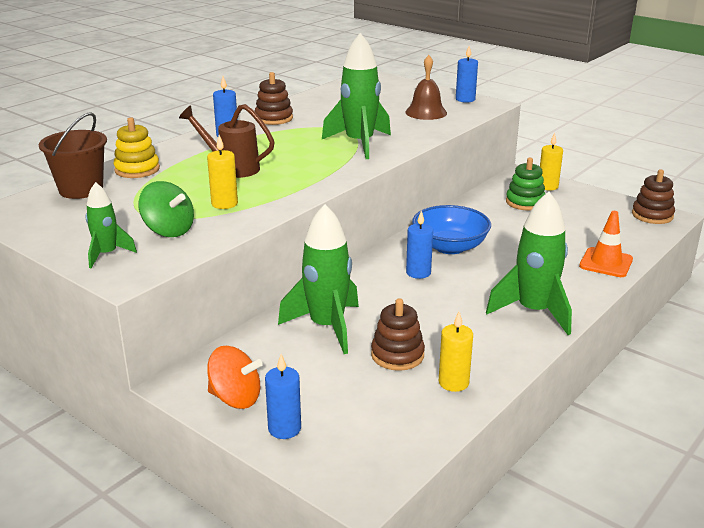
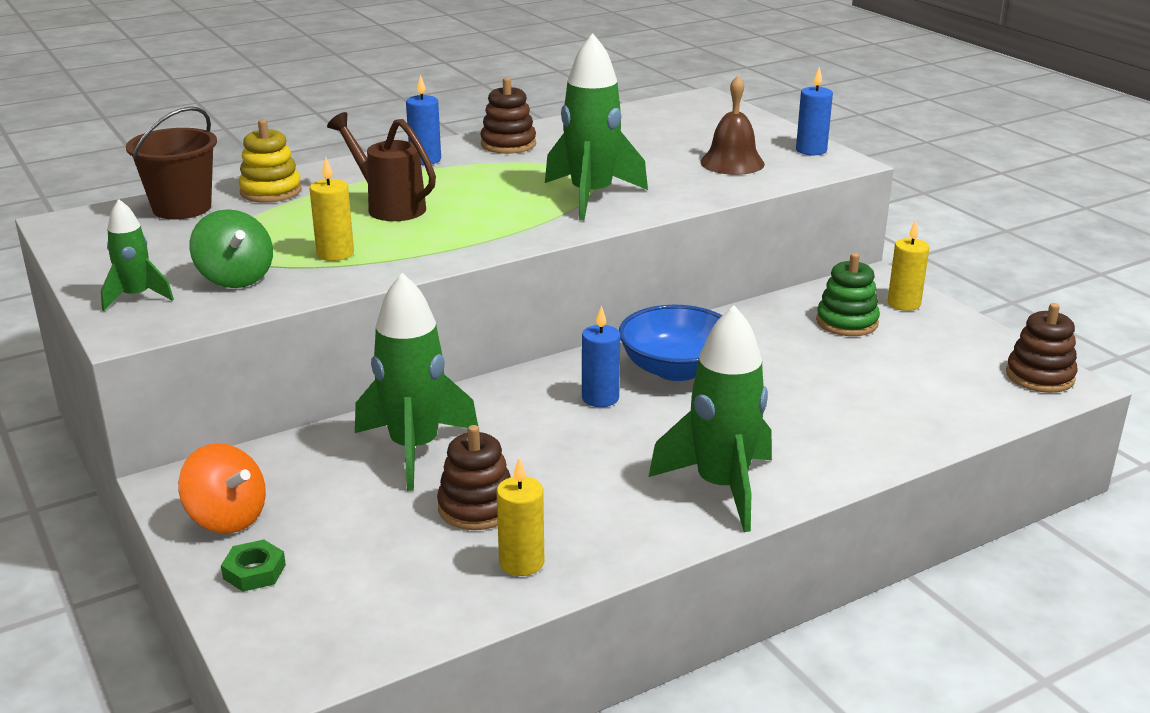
camera: 20 degrees right, 0 degrees up
blue candle [265,354,301,439] -> green nut [221,540,286,592]
orange traffic cone [579,211,633,277] -> none

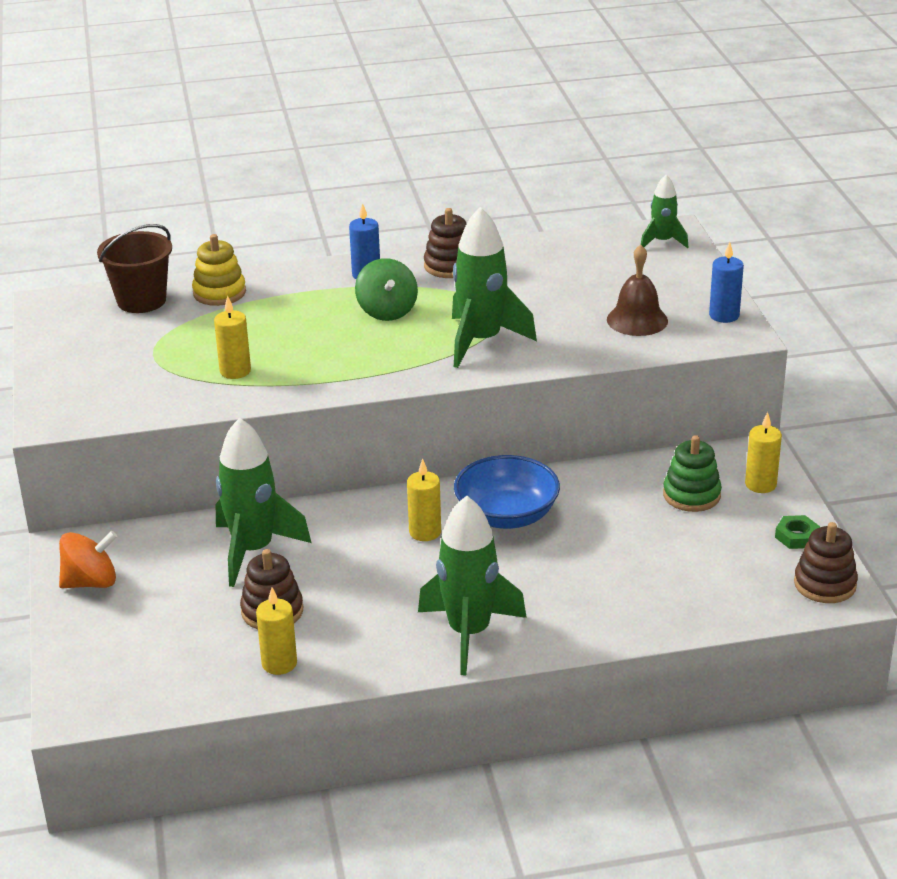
camera: 20 degrees right, 5 degrees up
green rocket [101,199,174,311] -> green rocket moved to [641,174,688,248]
orange spinning top [178,443,266,533] -> orange spinning top turned 75 degrees counterclockwise [59,531,117,588]
green spinning top [189,209,273,288] -> green spinning top moved to [355,258,418,321]
green nut [221,540,286,592] -> green nut moved to [775,515,820,549]
brown watering can [327,112,436,221] -> none
blue candle [582,305,620,407] -> yellow candle [407,458,441,541]

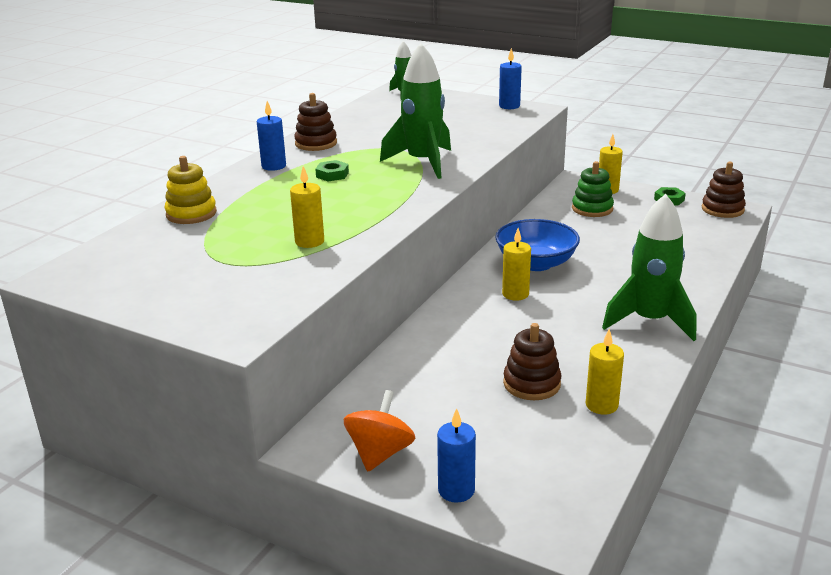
camera: 50 degrees left, 5 degrees down
brown bucket [97,224,172,313] -> none
green rocket [216,418,312,587] -> none
green spinning top [355,258,418,321] -> green nut [315,160,349,182]
brown bell [607,244,668,336] -> none
none -> blue candle [437,408,476,503]

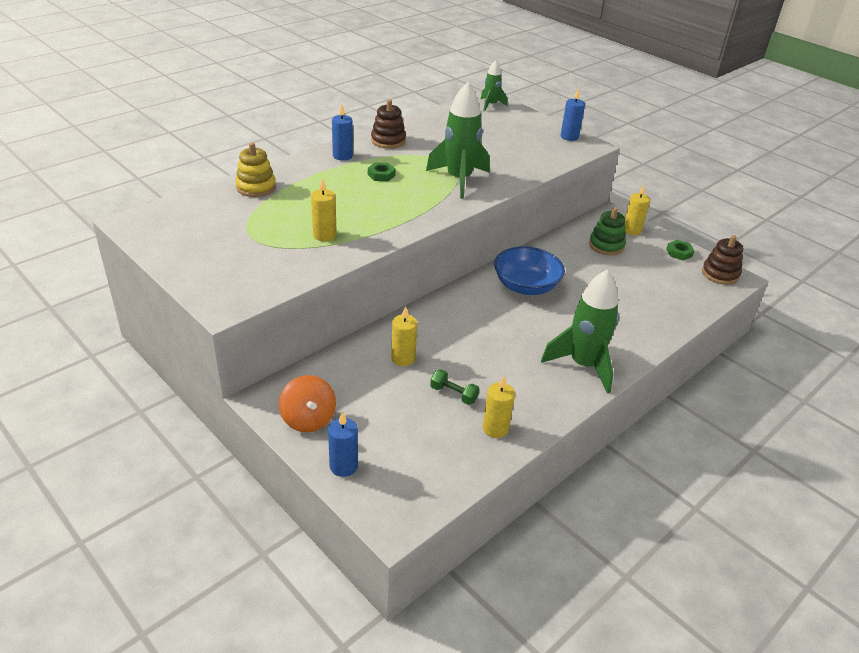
camera: 15 degrees right, 10 degrees up
orange spinning top [344,390,415,471] -> orange spinning top turned 120 degrees clockwise [279,375,336,432]
yellow candle [502,228,531,301] -> yellow candle moved to [391,306,417,366]
brown stacking toy [503,323,561,400] -> green dumbbell [430,369,479,405]

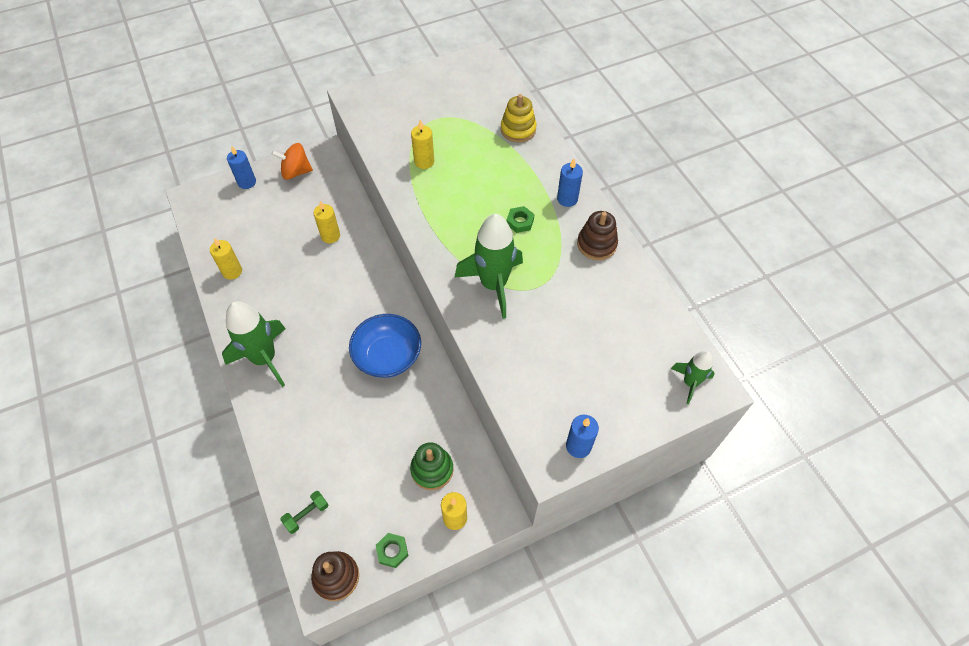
camera: 110 degrees right, 20 degrees up
green dumbbell [430,369,479,405] -> green dumbbell moved to [280,491,329,534]

